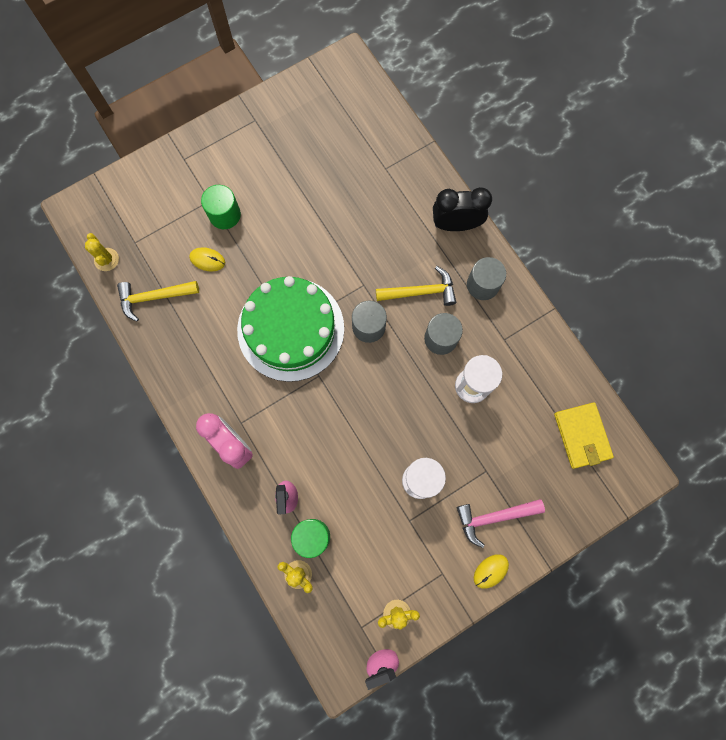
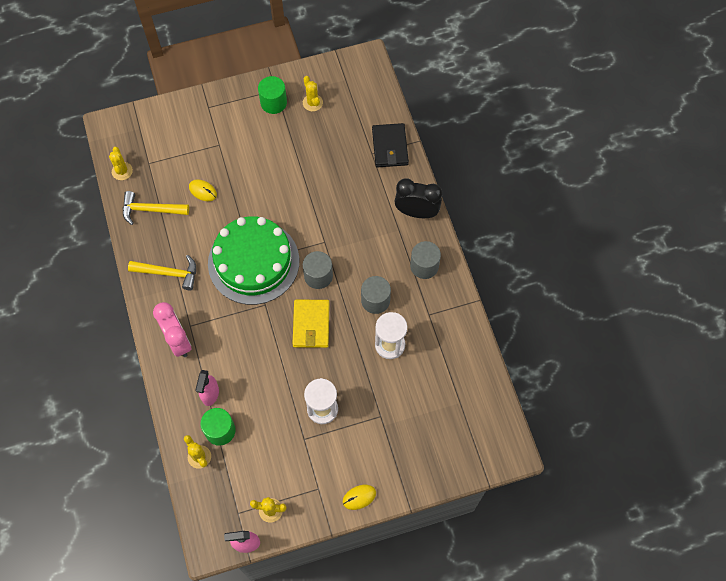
camera: 15 degrees right, 10 degrees down
green cylinder [201,185,241,229] -> green cylinder moved to [258,76,287,114]
yellow hammer [376,266,456,306] -> yellow hammer moved to [128,255,196,291]
pink hammer [457,499,545,548] -> none
yellow wallet [554,402,614,469] -> yellow wallet moved to [293,300,330,348]
none -> yellow cactus [303,76,323,111]
none -> black wallet [372,123,409,167]

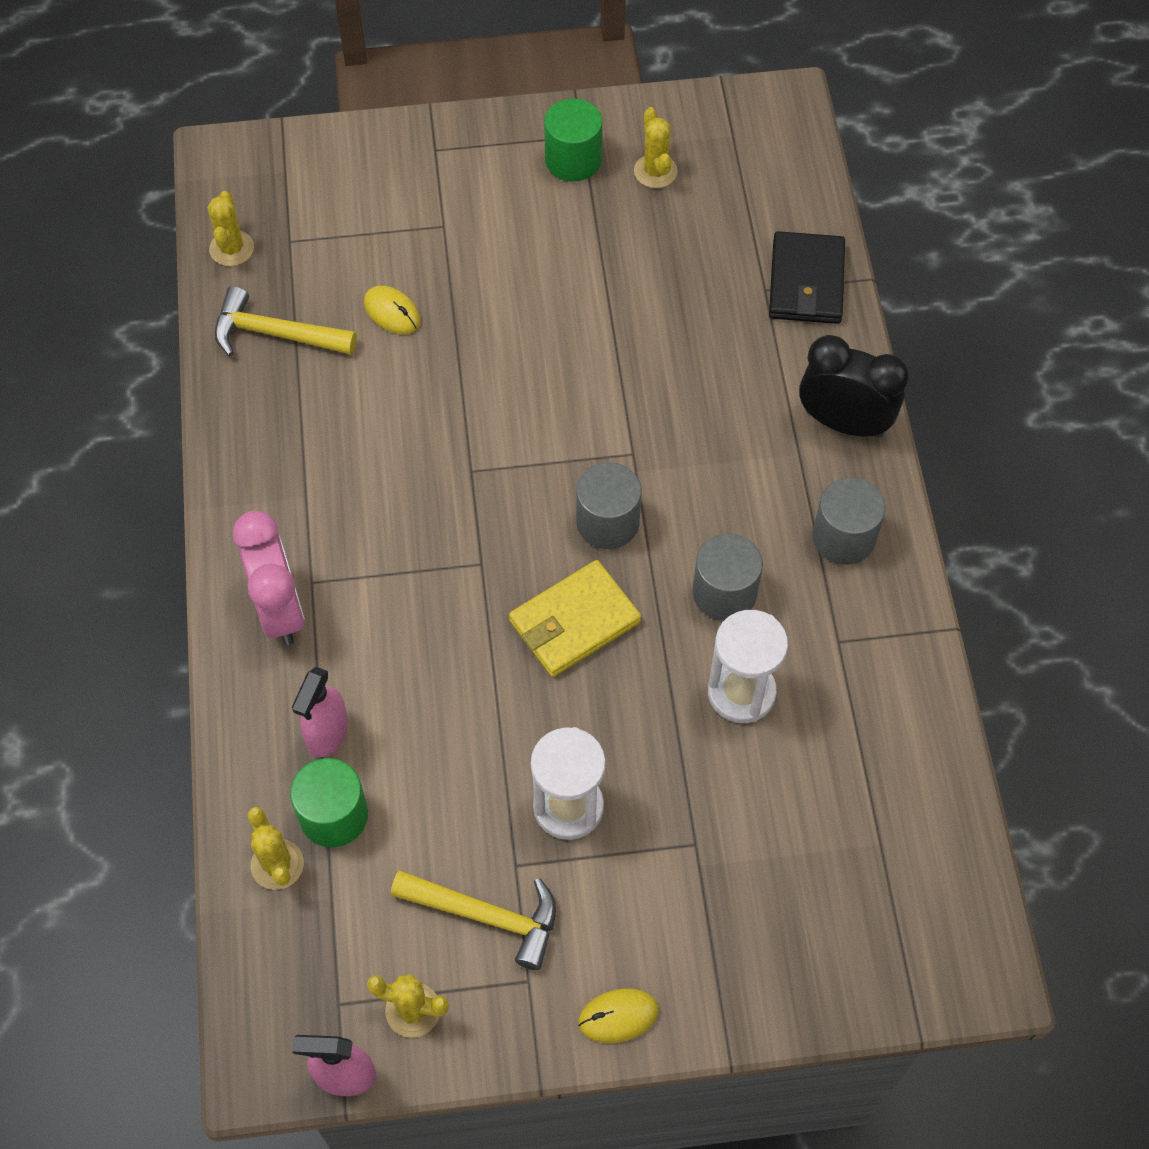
camera: 10 degrees right, 5 degrees down
yellow hammer [128,255,196,291] -> yellow hammer moved to [391,870,556,970]
green cake [208,216,299,305] -> none
yellow wallet [293,300,330,348] -> yellow wallet turned 45 degrees clockwise [509,560,641,677]

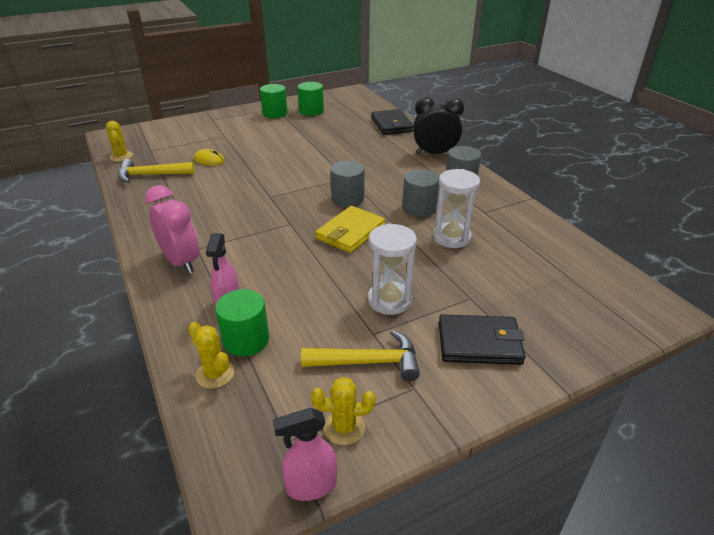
camera: 20 degrees left, 25 degrees down
yellow mouse [578,988,659,1043] -> none
yellow cactus [634,107,678,188] -> green cylinder [297,82,324,116]
none -> black wallet [439,314,525,365]

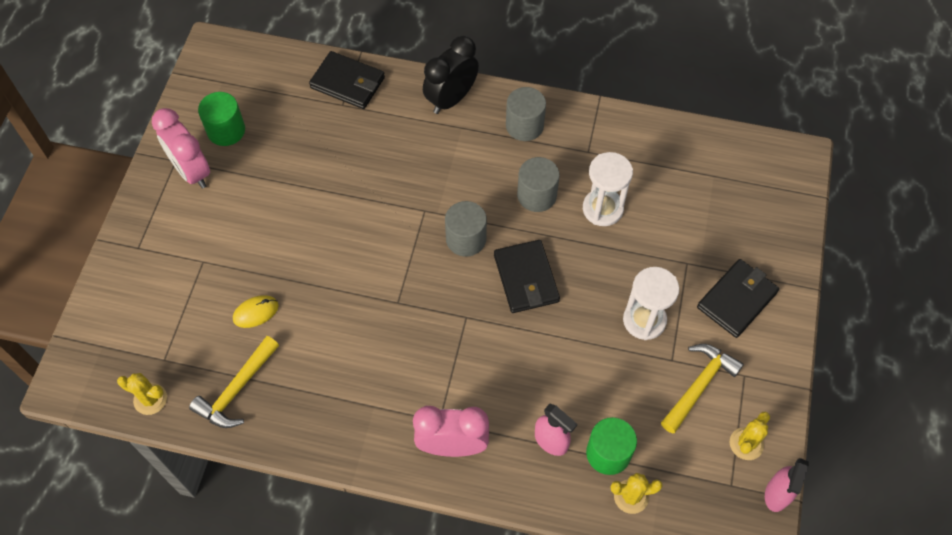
camera: 50 degrees left, 25 degrees up
green cylinder [260,84,288,118] -> pink clock [152,108,210,189]
yellow wallet [315,206,385,253] -> black wallet [494,240,560,313]

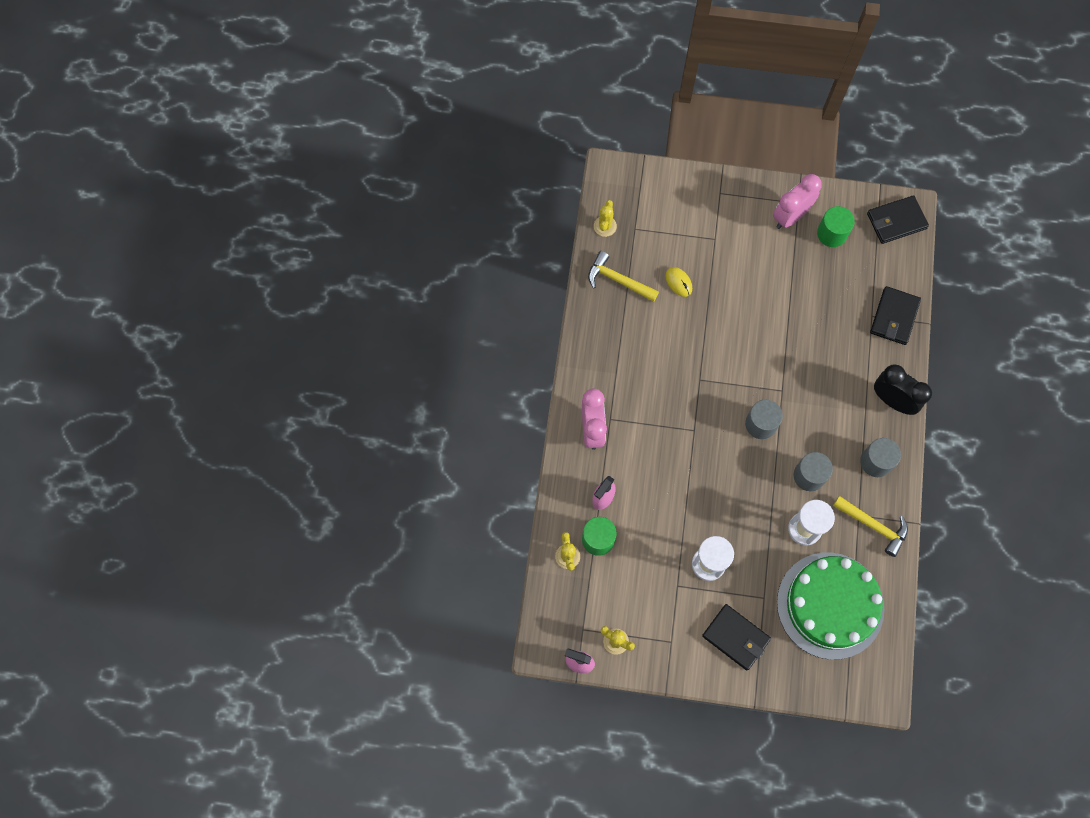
camera: 85 degrees right, 10 degrees up
black wallet [494,240,560,313] -> black wallet moved to [867,195,929,244]
yellow hammer [661,344,744,433] -> yellow hammer moved to [833,496,908,557]
none -> green cake [777,552,884,660]

